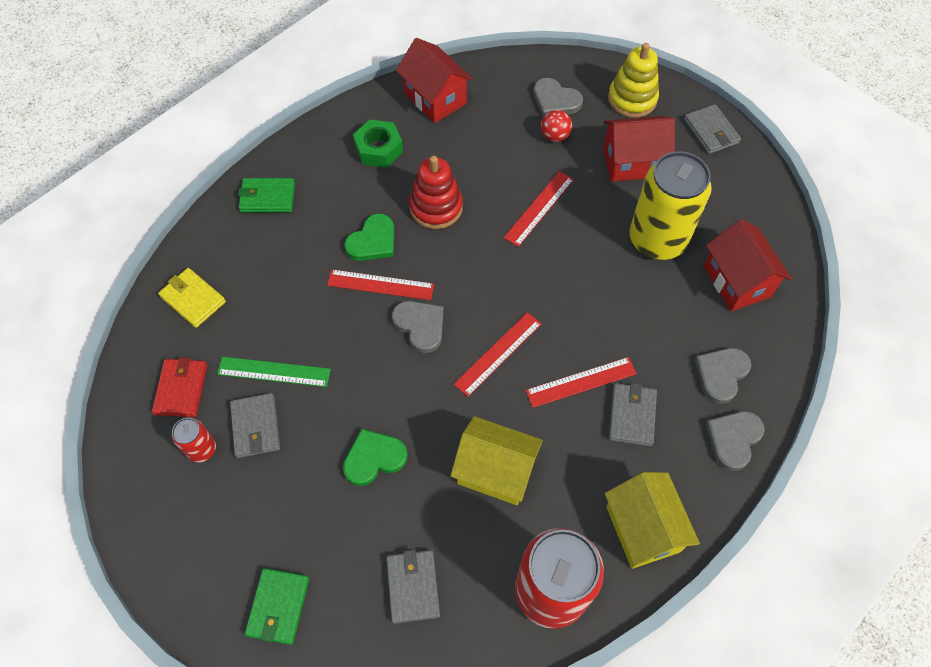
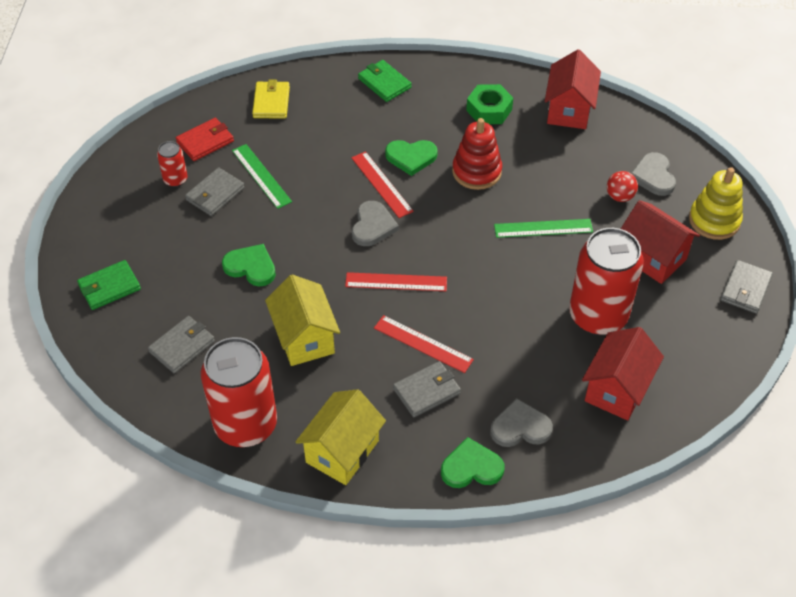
camera: 50 degrees right, 10 degrees down
red ruler [504,171,574,247] -> green ruler [494,219,593,238]
yellow can [630,151,712,260] -> red can [569,228,644,335]
grey heart [705,411,765,471] -> green heart [441,437,504,488]

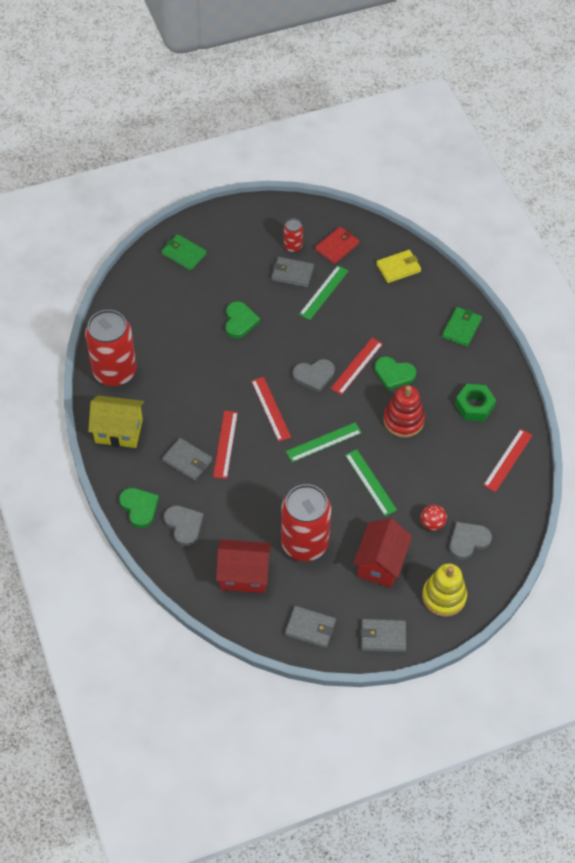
camera: 65 degrees right, 5 degrees up
grey wallet [148,316,215,373] -> grey wallet moved to [285,606,336,648]
red wallet [176,118,234,161] -> red wallet turned 75 degrees counterclockwise [315,227,359,264]
yellow house [265,275,340,366] -> none
green heart [385,140,438,176] -> green heart turned 45 degrees counterclockwise [374,356,417,390]
red house [545,49,601,129] -> red ruler [483,429,533,492]
none -> green ruler [286,422,362,462]

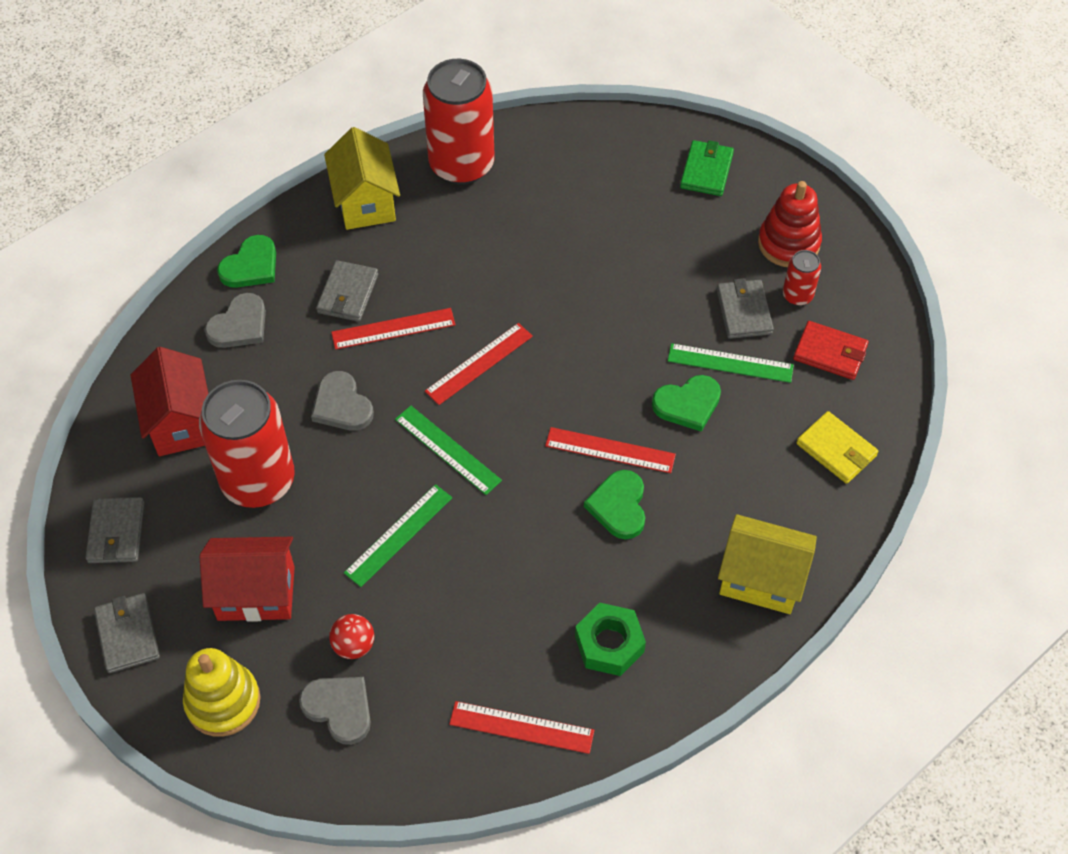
camera: 70 degrees right, 0 degrees up
green heart [225,301,260,338] -> green heart moved to [652,375,721,432]
grey heart [293,359,335,392] -> grey heart moved to [311,371,374,431]
red stacking toy [383,385,425,438] -> red stacking toy moved to [758,181,822,267]
green wallet [442,307,482,347] -> yellow house [718,514,817,614]

